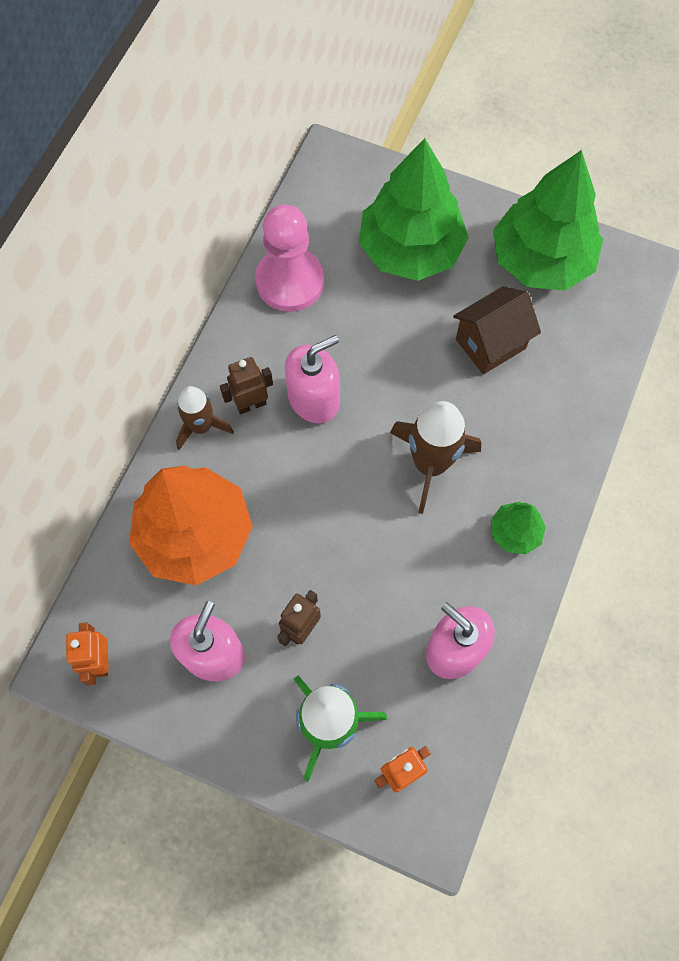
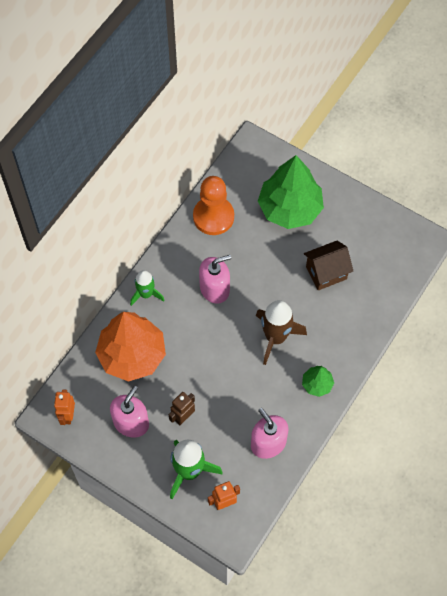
camera: 10 degrees right, 5 degrees down
brown rocket [176,386,234,450] -> green rocket [130,270,165,306]
brown robot [220,357,273,414] -> none
pink pawn [255,205,324,312] -> orange pawn [193,176,234,235]
green tree [493,150,603,291] -> none

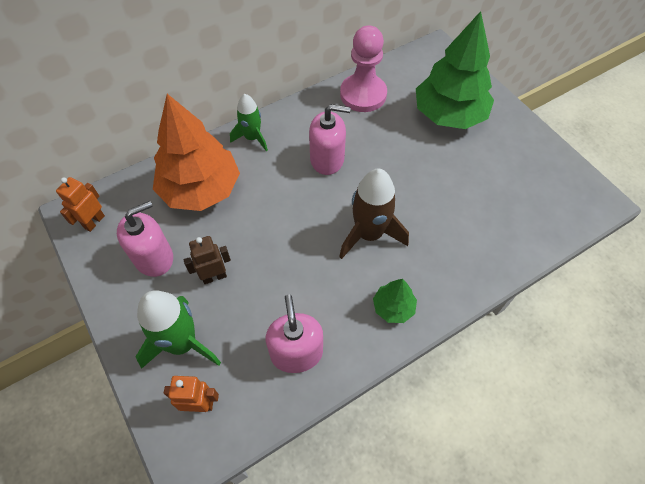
camera: 25 degrees right, 5 degrees down
orange pawn [193,176,234,235] -> pink pawn [340,25,387,112]
brown house [304,241,353,290] -> none

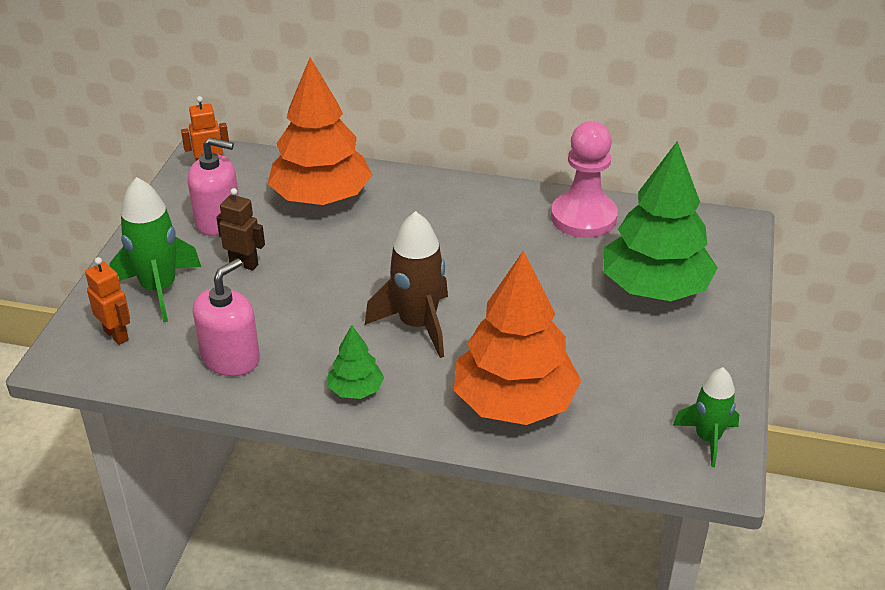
camera: 45 degrees right, 20 degrees down
green rocket [230,94,268,151] -> green rocket moved to [673,367,739,467]
pink soap dispenser [309,104,351,175] -> none
none -> orange tree [454,251,581,425]

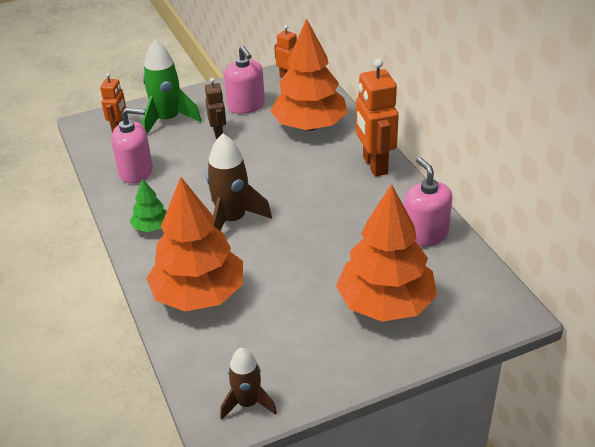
camera: 55 degrees right, 0 degrees up
pink pawn [551,121,618,238] -> pink soap dispenser [404,157,452,247]
green tree [603,141,718,301] -> orange tree [336,184,437,322]
green rocket [673,367,739,467] -> brown rocket [220,348,277,420]
none -> orange robot [356,58,399,177]

